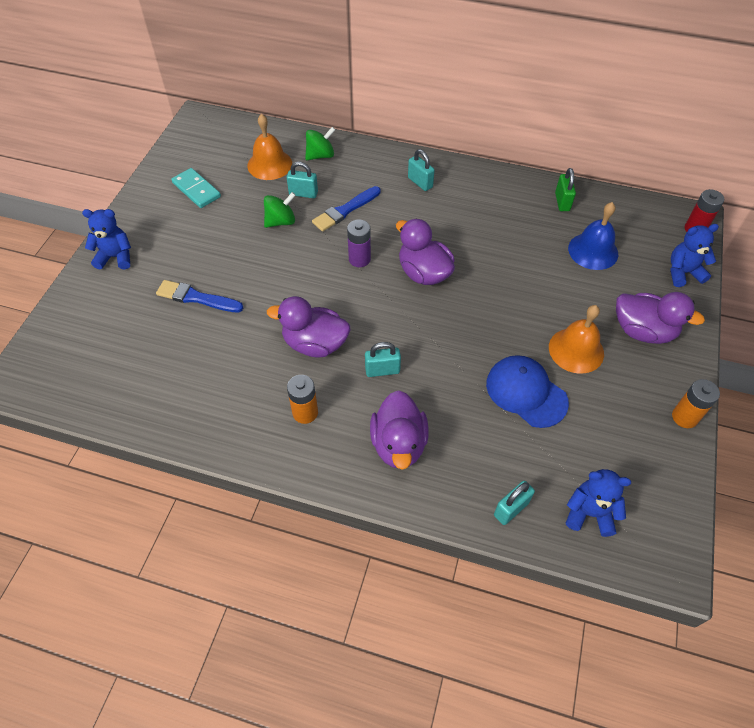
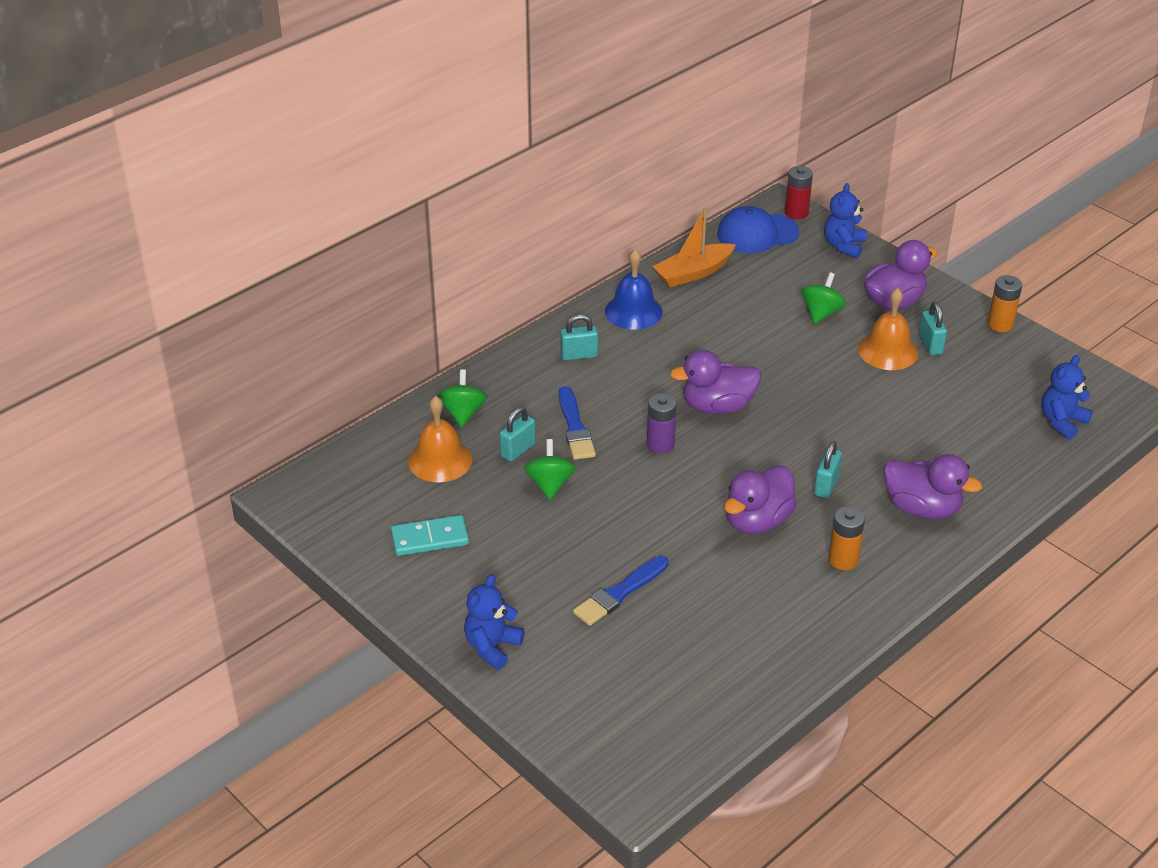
camera: 60 degrees left, 15 degrees down
blue cap [486,355,569,428] -> blue cap moved to [717,206,799,253]
turquoise padlock [494,481,535,525] -> turquoise padlock moved to [919,302,947,355]
green padlock [555,168,576,211] -> orange boat [652,208,736,287]
blue bell [568,202,618,270] -> blue bell moved to [605,249,663,330]
none -> green spinning top [802,272,846,324]

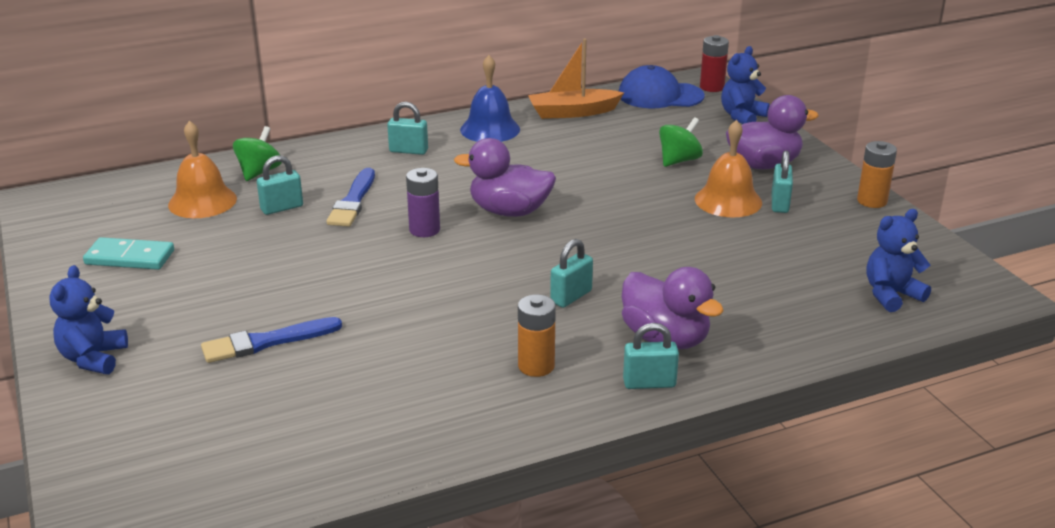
camera: 20 degrees right, 10 degrees down
blue teddy bear [464,574,525,670] -> blue teddy bear turned 45 degrees counterclockwise [49,265,128,374]
green spinning top [524,439,576,500] -> none
purple duck [724,465,797,534] -> none
none -> turquoise padlock [623,323,679,389]

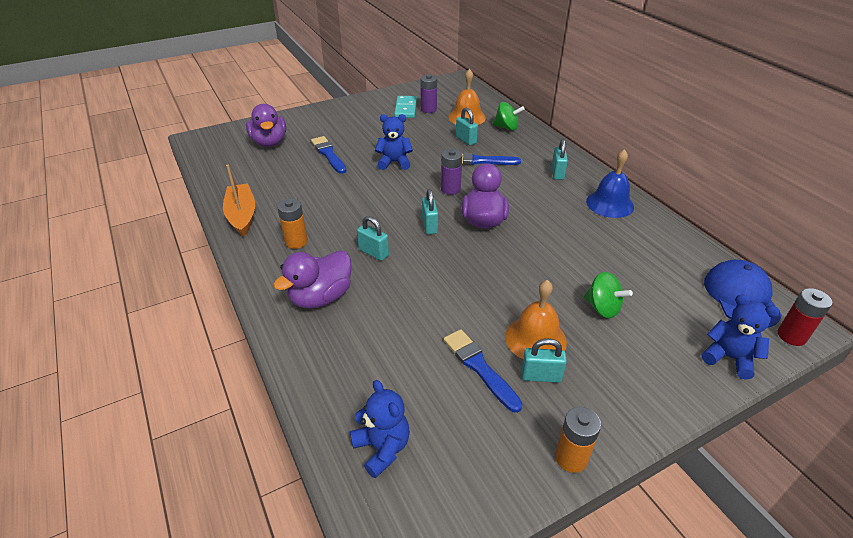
camera: 85 degrees right, 10 degrees up
blue teddy bear [49,265,128,374] -> blue teddy bear moved to [375,114,413,170]
orange boat [528,38,624,119] -> orange boat moved to [223,165,255,237]
turquoise padlock [623,323,679,389] -> turquoise padlock moved to [422,189,438,234]
purple duck [726,95,819,169] -> purple duck moved to [246,104,286,147]
none -> purple battery [421,75,437,113]
none -> blue brush [444,329,523,413]

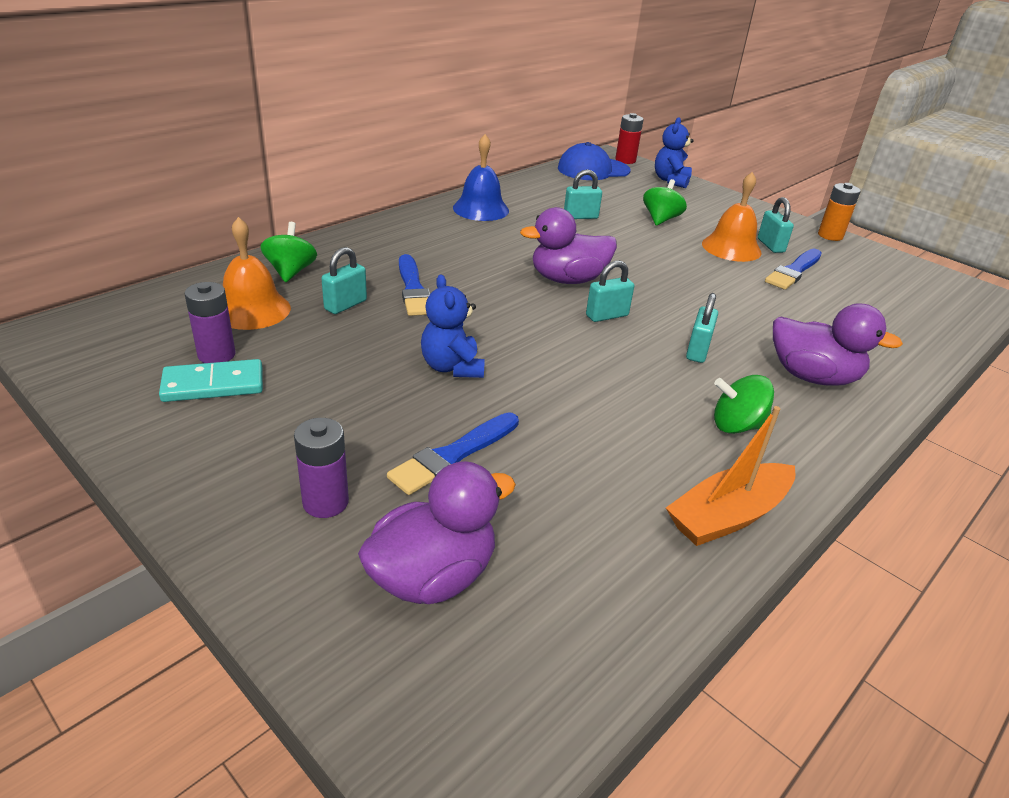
camera: 110 degrees left, 5 degrees down
orange battery [277,199,308,249] -> green spinning top [714,375,774,434]
blue teddy bear [350,380,410,478] -> none
purple battery [441,149,462,195] -> purple battery moved to [294,418,349,518]
turquoise padlock [552,139,568,180] -> turquoise padlock moved to [564,169,602,219]

